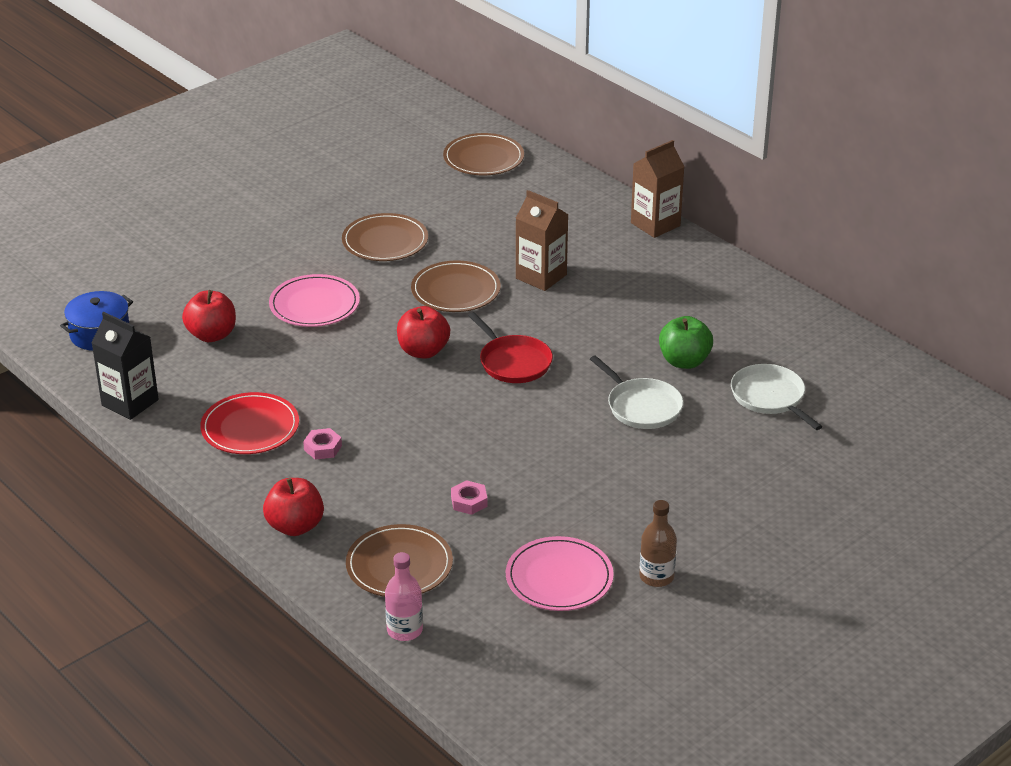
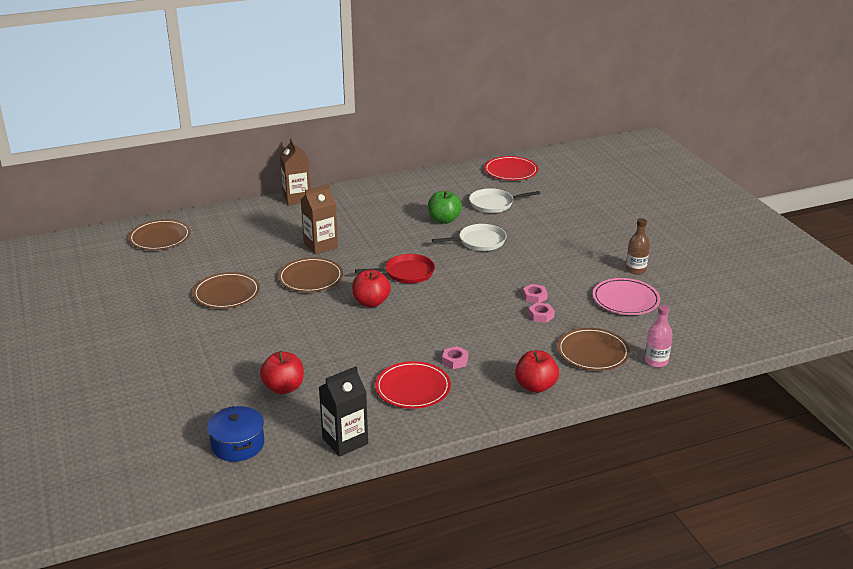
camera: 70 degrees left, 5 degrees down
pink plate [269,274,360,327] -> none
none -> red plate [484,156,538,180]
none -> pink nut [523,284,548,303]

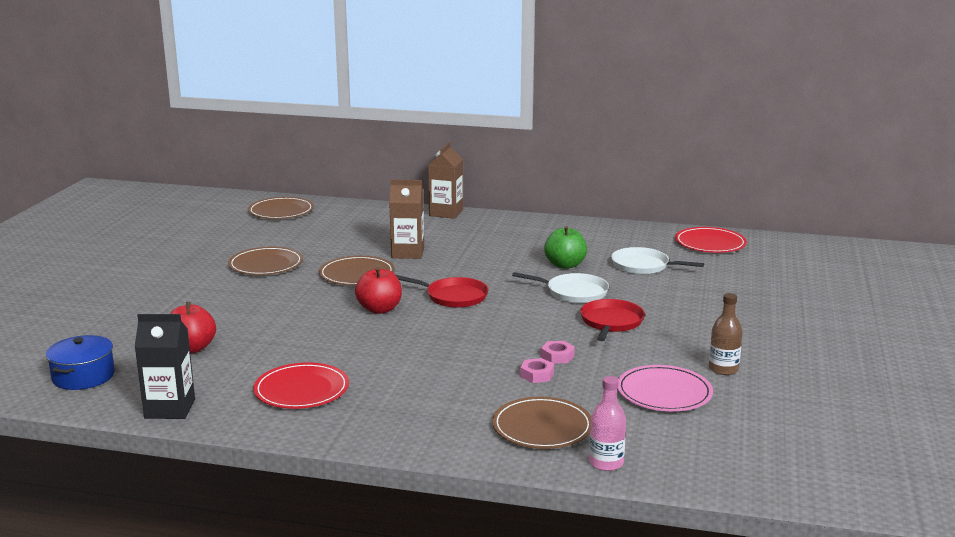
camera: 35 degrees right, 10 degrees down
pink nut [442,346,468,369] -> none
red apple [515,350,559,393] -> none
none -> red pan [580,299,645,341]

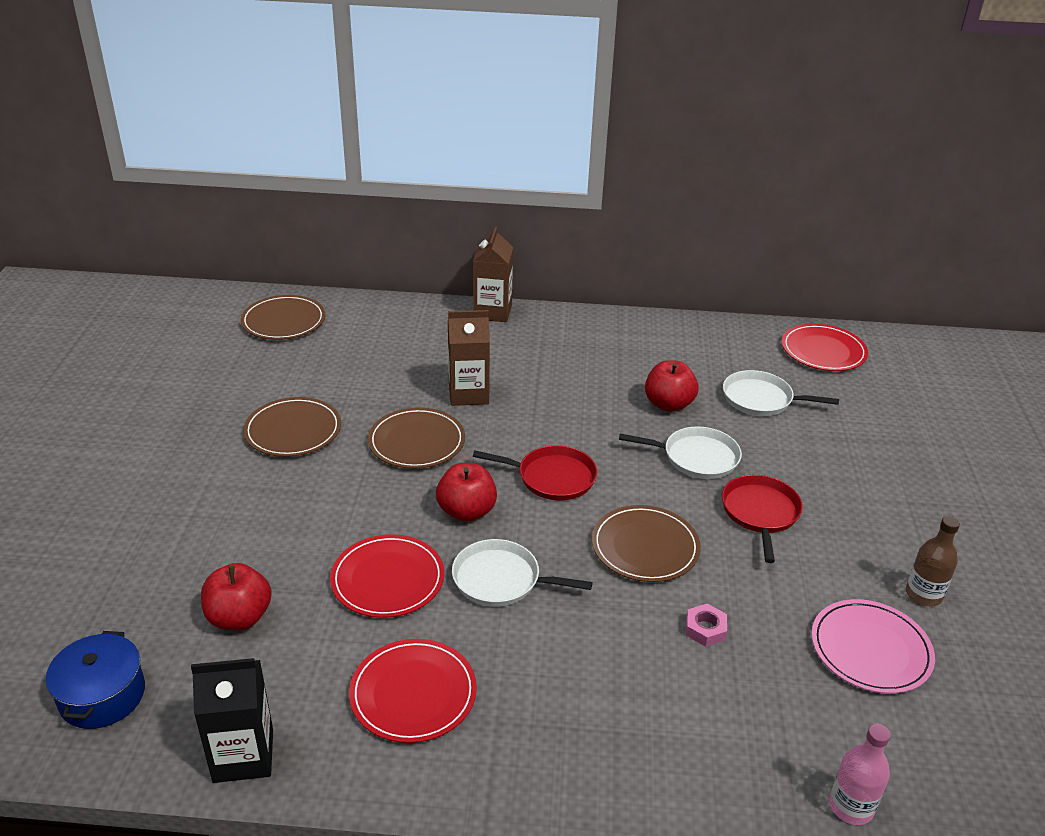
camera: 10 degrees left, 15 degrees up
brown plate [492,397,591,449] -> brown plate moved to [592,505,701,582]
pink nut [541,341,575,364] -> none
green apple [544,226,587,269] -> red apple [645,360,698,412]
none -> red plate [330,534,444,618]
none -> white pan [452,539,593,607]

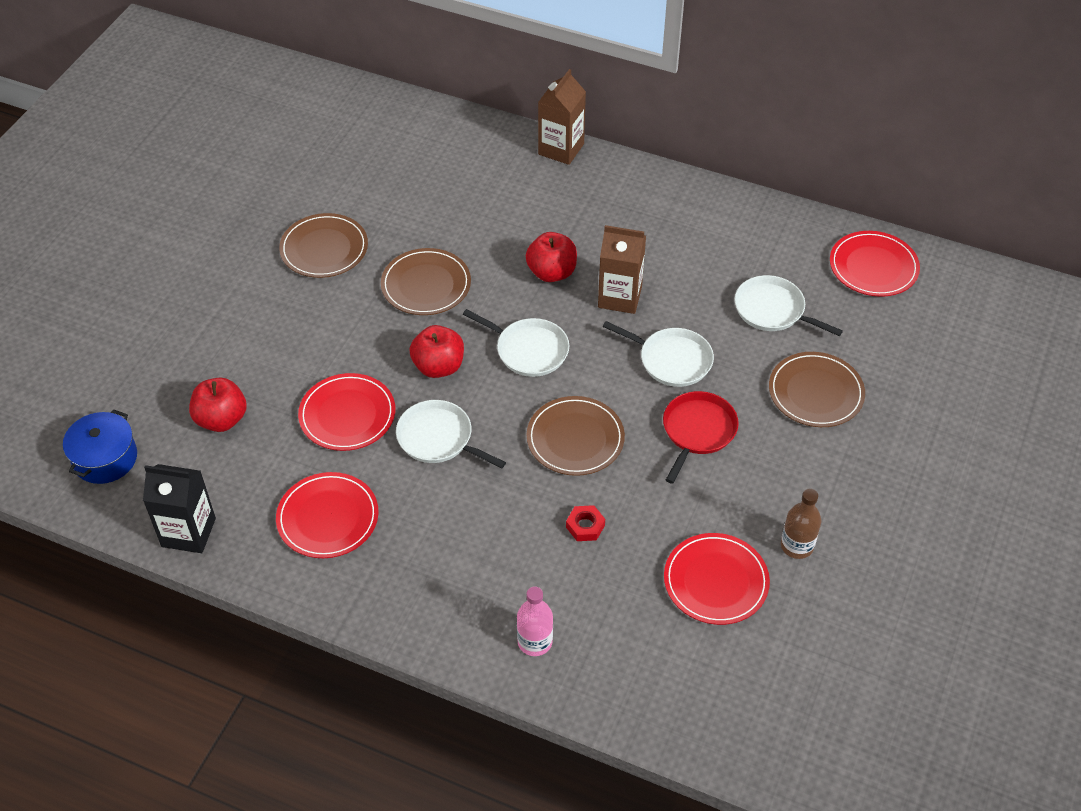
camera: 20 degrees right, 15 degrees up
brown plate [241,295,325,340] -> brown plate moved to [769,352,865,427]
brown carton [448,310,490,406] -> brown carton moved to [598,225,646,314]
red pan [473,445,597,501] -> white pan [463,309,569,377]
red apple [645,360,698,412] -> red apple moved to [526,232,577,282]
pink nut [686,604,727,647] -> red nut [566,505,605,541]
pink plate [811,599,935,694] -> red plate [664,533,770,625]
pink bottle [829,724,890,825] -> pink bottle moved to [517,586,553,656]

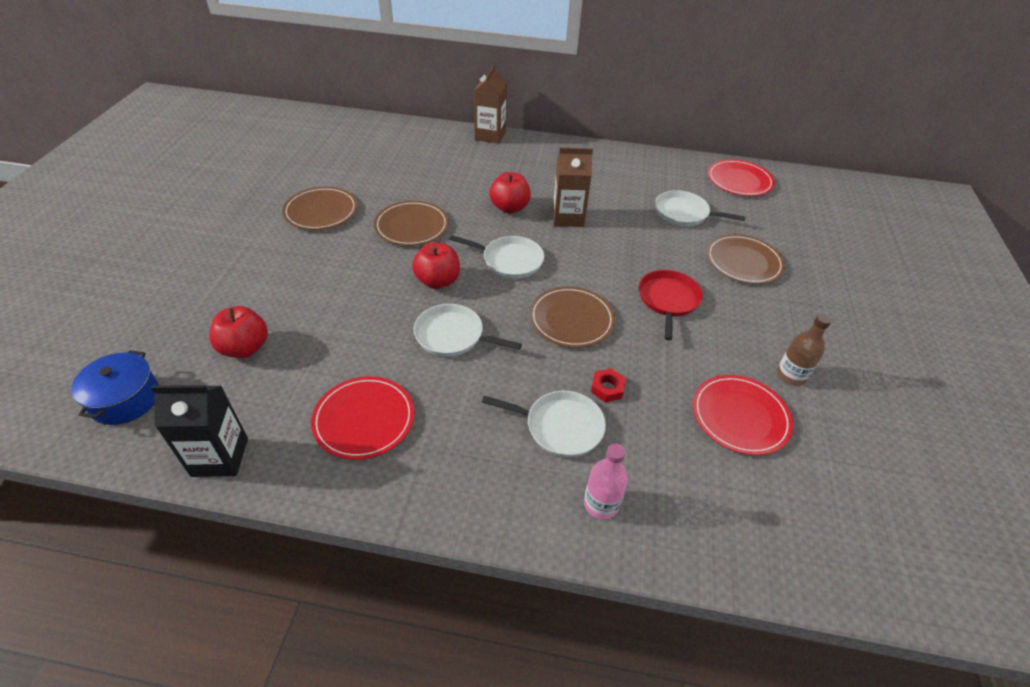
camera: 15 degrees left, 5 degrees down
red plate [298,373,395,451] -> none
white pan [603,321,714,387] -> white pan moved to [482,391,606,457]

